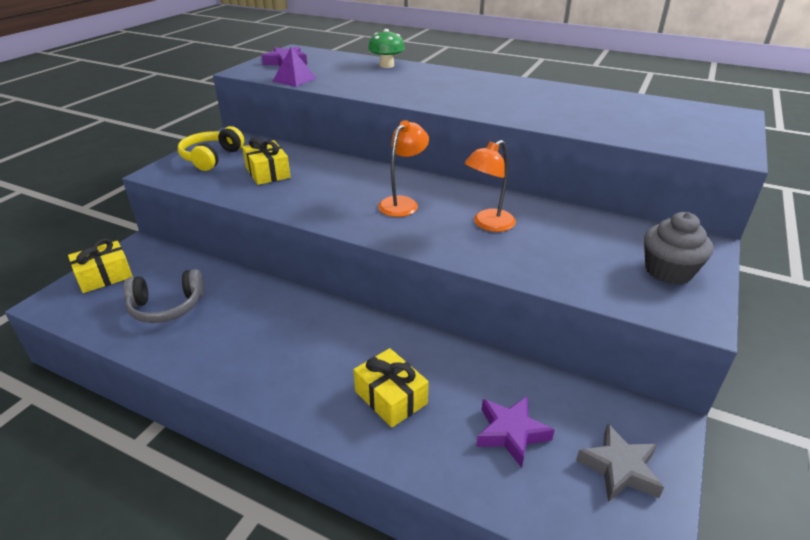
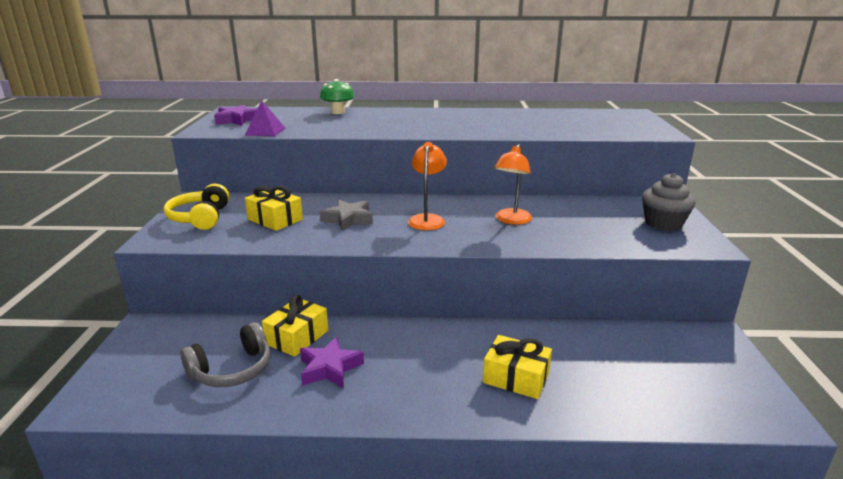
camera: 25 degrees left, 10 degrees down
yellow gift [68,238,133,293] -> yellow gift moved to [262,295,328,357]
purple star [476,396,555,468] -> purple star moved to [300,337,364,388]
grey star [576,423,664,502] -> grey star moved to [320,199,373,231]

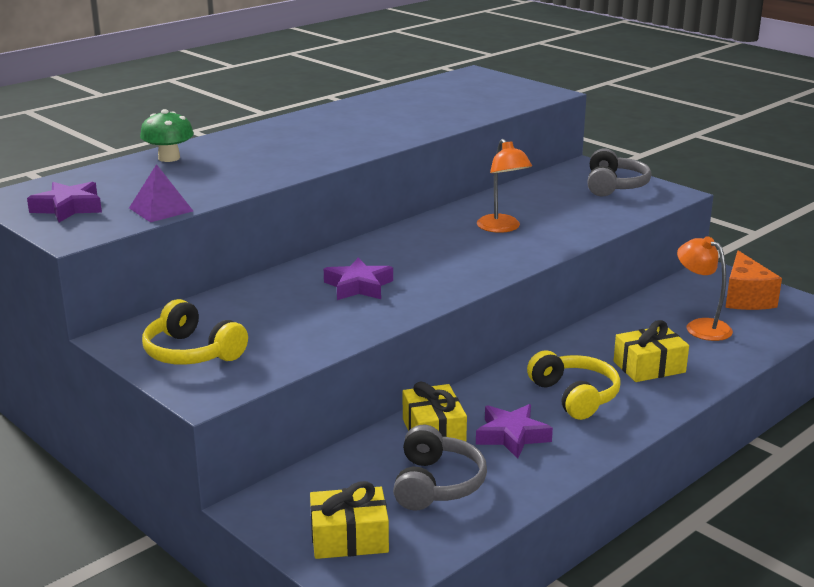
camera: 45 degrees left, 0 degrees up
yellow gift [245,186,303,231] -> yellow gift moved to [310,481,389,559]
grey star [320,199,373,231] -> purple star [324,258,393,300]
orange lamp [408,142,447,230] -> orange lamp moved to [677,236,733,341]
grey cupcake [642,173,696,231] -> grey headphones [587,148,651,196]
none -> yellow headphones [527,350,621,420]
none -> orange cheese [725,251,782,310]

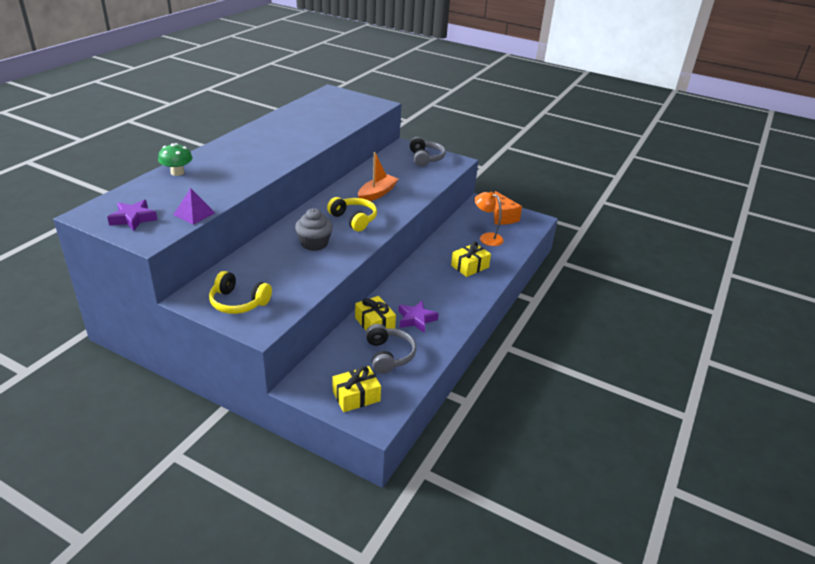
camera: 20 degrees left, 10 degrees up
purple star [324,258,393,300] -> grey cupcake [295,208,333,251]
orange lamp [477,139,532,233] -> orange boat [358,152,398,201]
yellow headphones [527,350,621,420] -> yellow headphones moved to [327,197,377,232]

